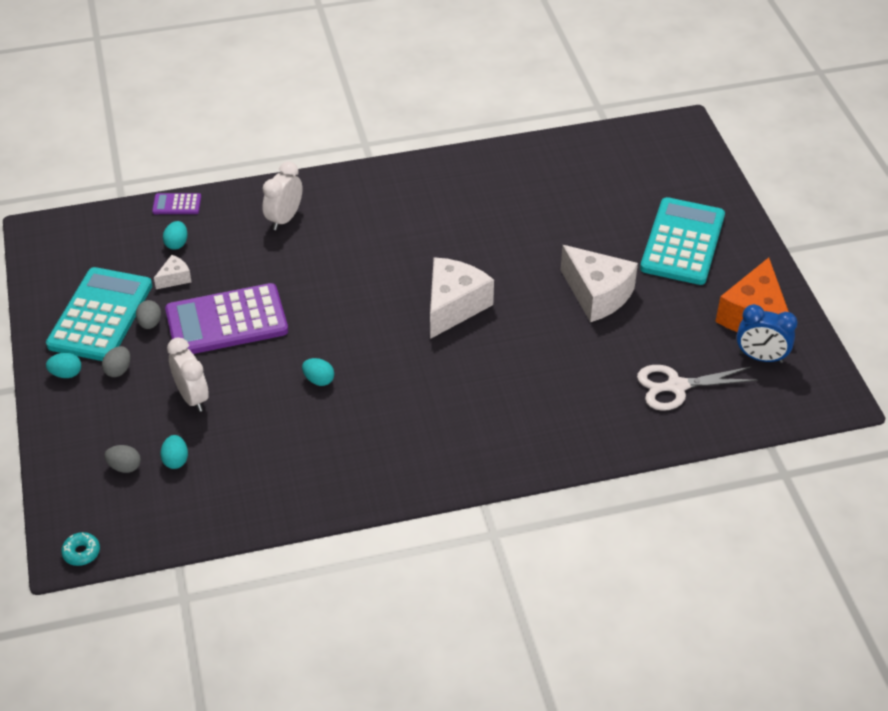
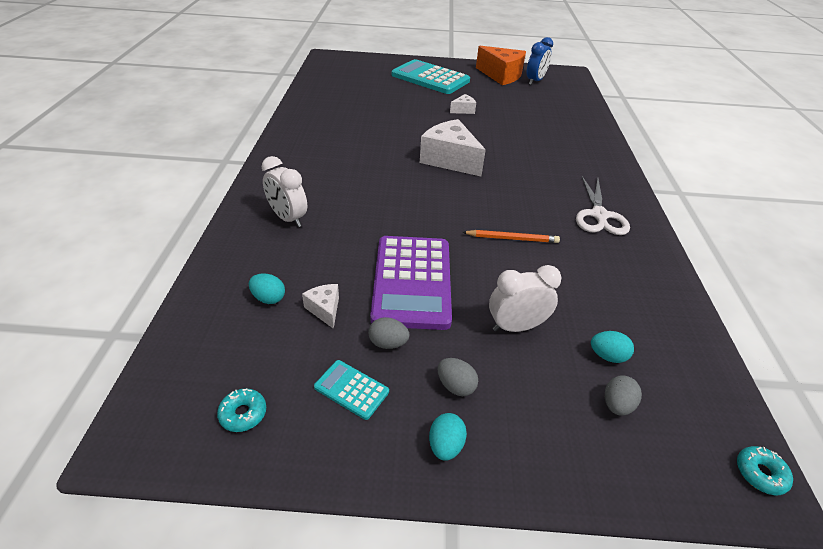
camera: 75 degrees left, 5 degrees down
turquoise calculator [46,267,152,361] -> turquoise calculator [314,360,389,420], size x0.44
purple calculator [152,193,201,214] -> none
turquoise egg [302,358,334,386] -> orange pencil [462,230,560,243]
white cheese [561,245,638,322] -> white cheese [450,94,476,114], size x0.47
white scissors [637,365,758,411] -> white scissors moved to [576,176,630,235]
none -> turquoise donut [217,388,266,432]

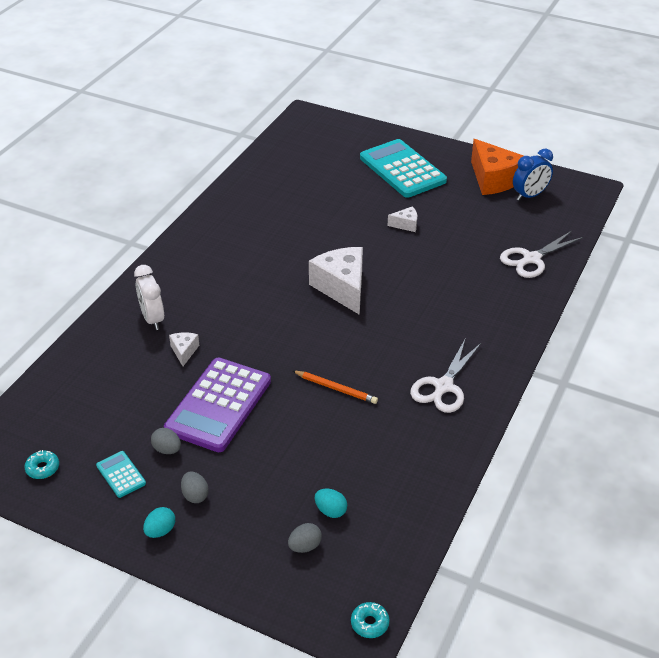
camera: 25 degrees right, 0 degrees up
turquoise egg [249,273,285,304] -> none
white cheese [302,284,339,329] -> white cheese moved to [169,332,199,366]
white clock [489,265,561,332] -> none
none -> white scissors [500,231,583,278]

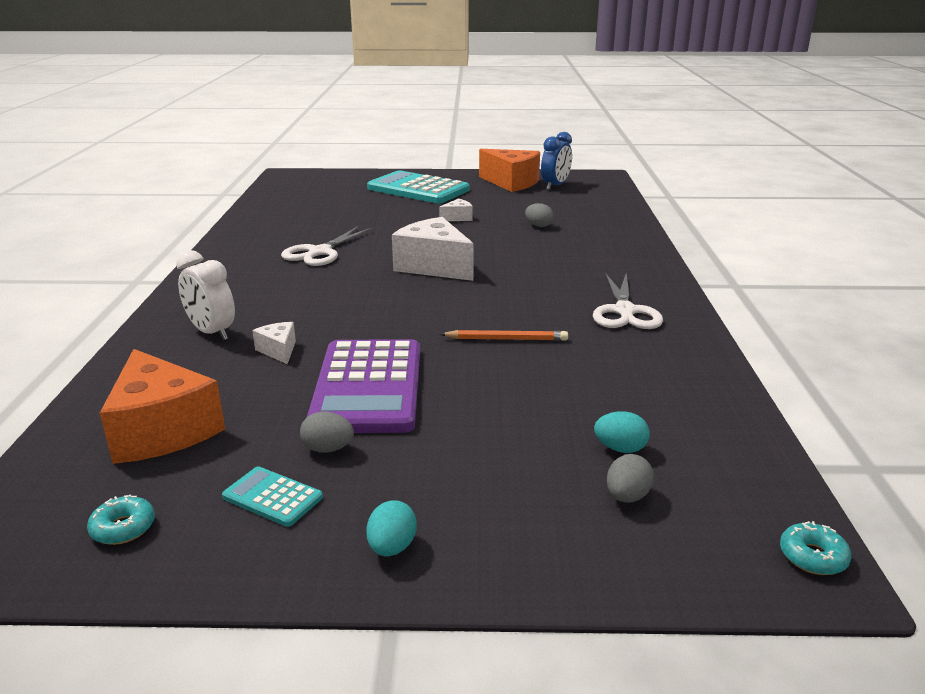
camera: 25 degrees left, 15 degrees down
grey egg [181,471,209,503] -> grey egg moved to [525,203,554,227]
white scissors [500,231,583,278] -> white scissors moved to [281,226,373,266]
none -> orange cheese [100,349,225,464]

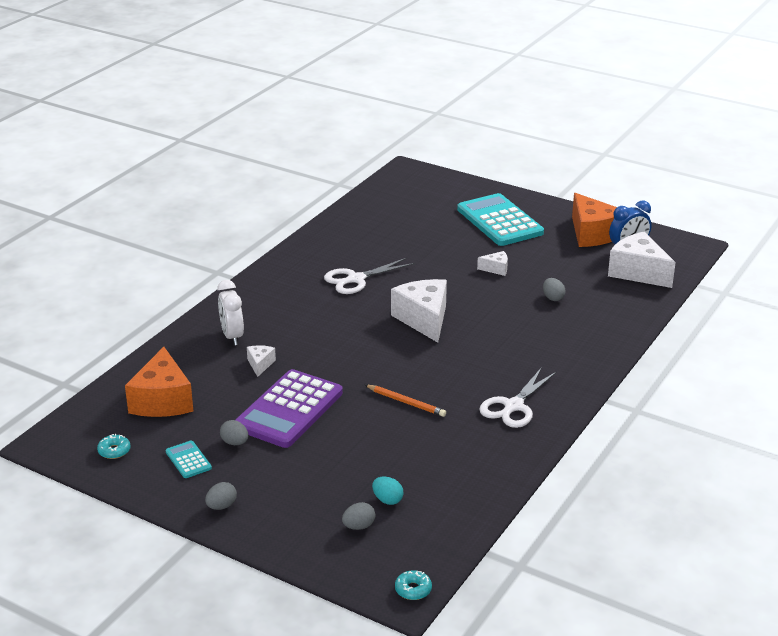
camera: 30 degrees right, 5 degrees up
turquoise egg [366,500,417,556] -> grey egg [205,482,237,510]
none -> white cheese [608,232,676,288]

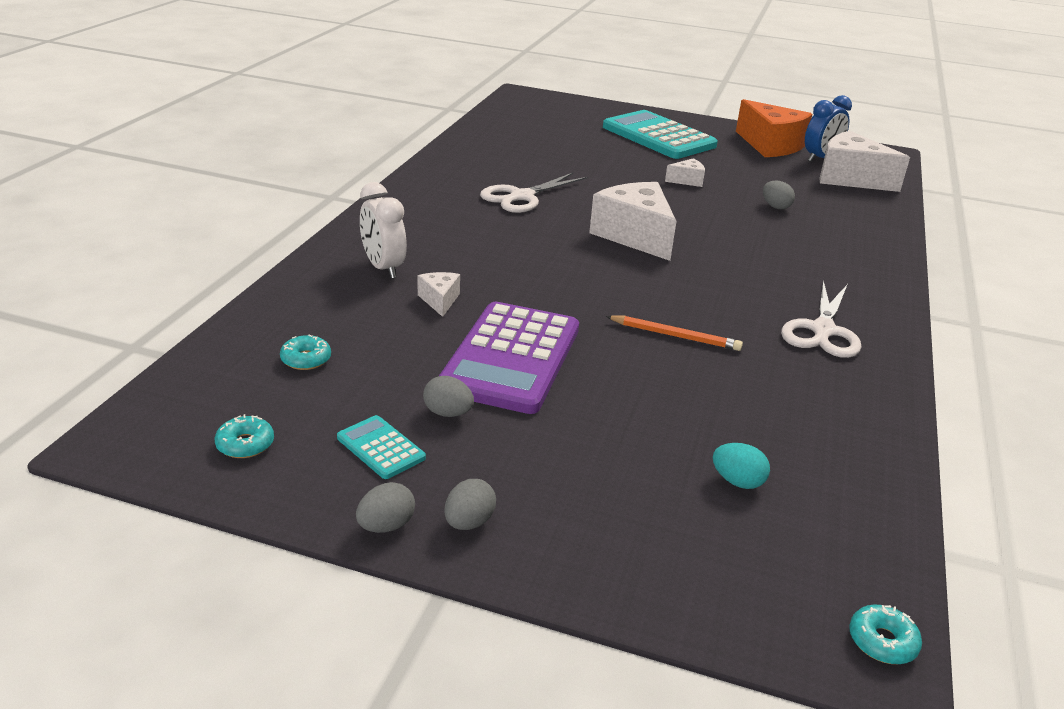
camera: 15 degrees left, 0 degrees up
orange cheese [125,347,193,417] -> turquoise donut [280,334,331,370]
grey egg [342,502,375,530] -> grey egg moved to [356,482,415,533]

